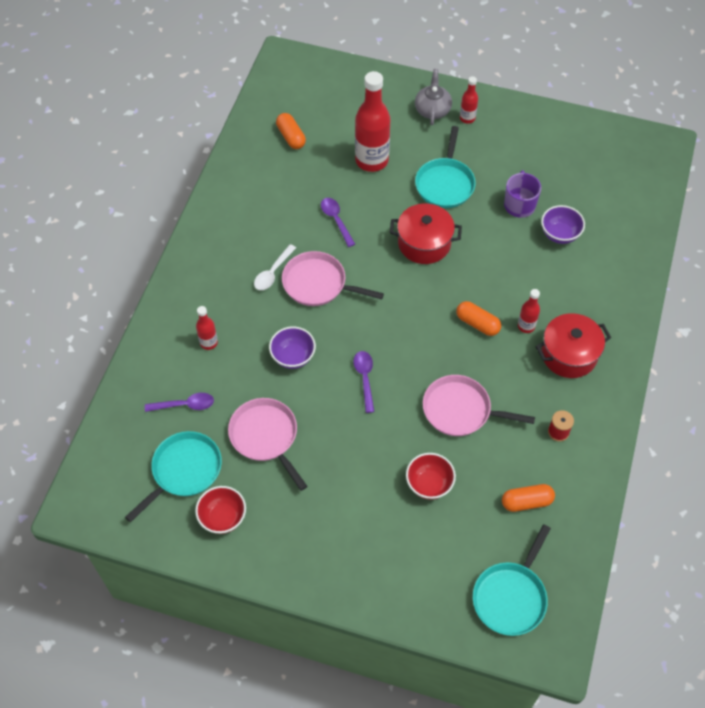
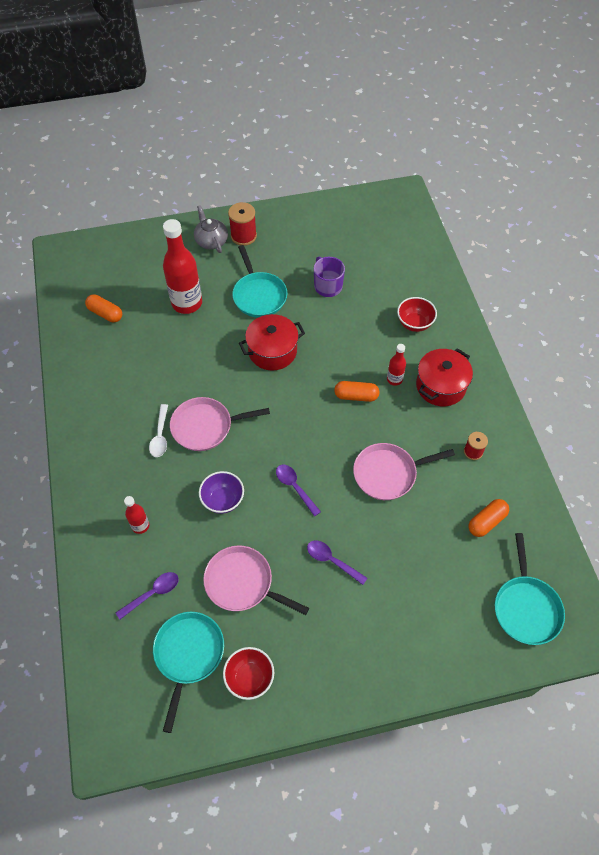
camera: 30 degrees left, 0 degrees up
purple spoon [321,198,355,247] -> purple spoon moved to [307,541,367,585]
red bowl [406,453,456,500] -> red bowl moved to [397,297,437,332]
red bottle [460,76,478,124] -> red spool [228,202,257,246]
purple bowl [541,205,585,244] -> none

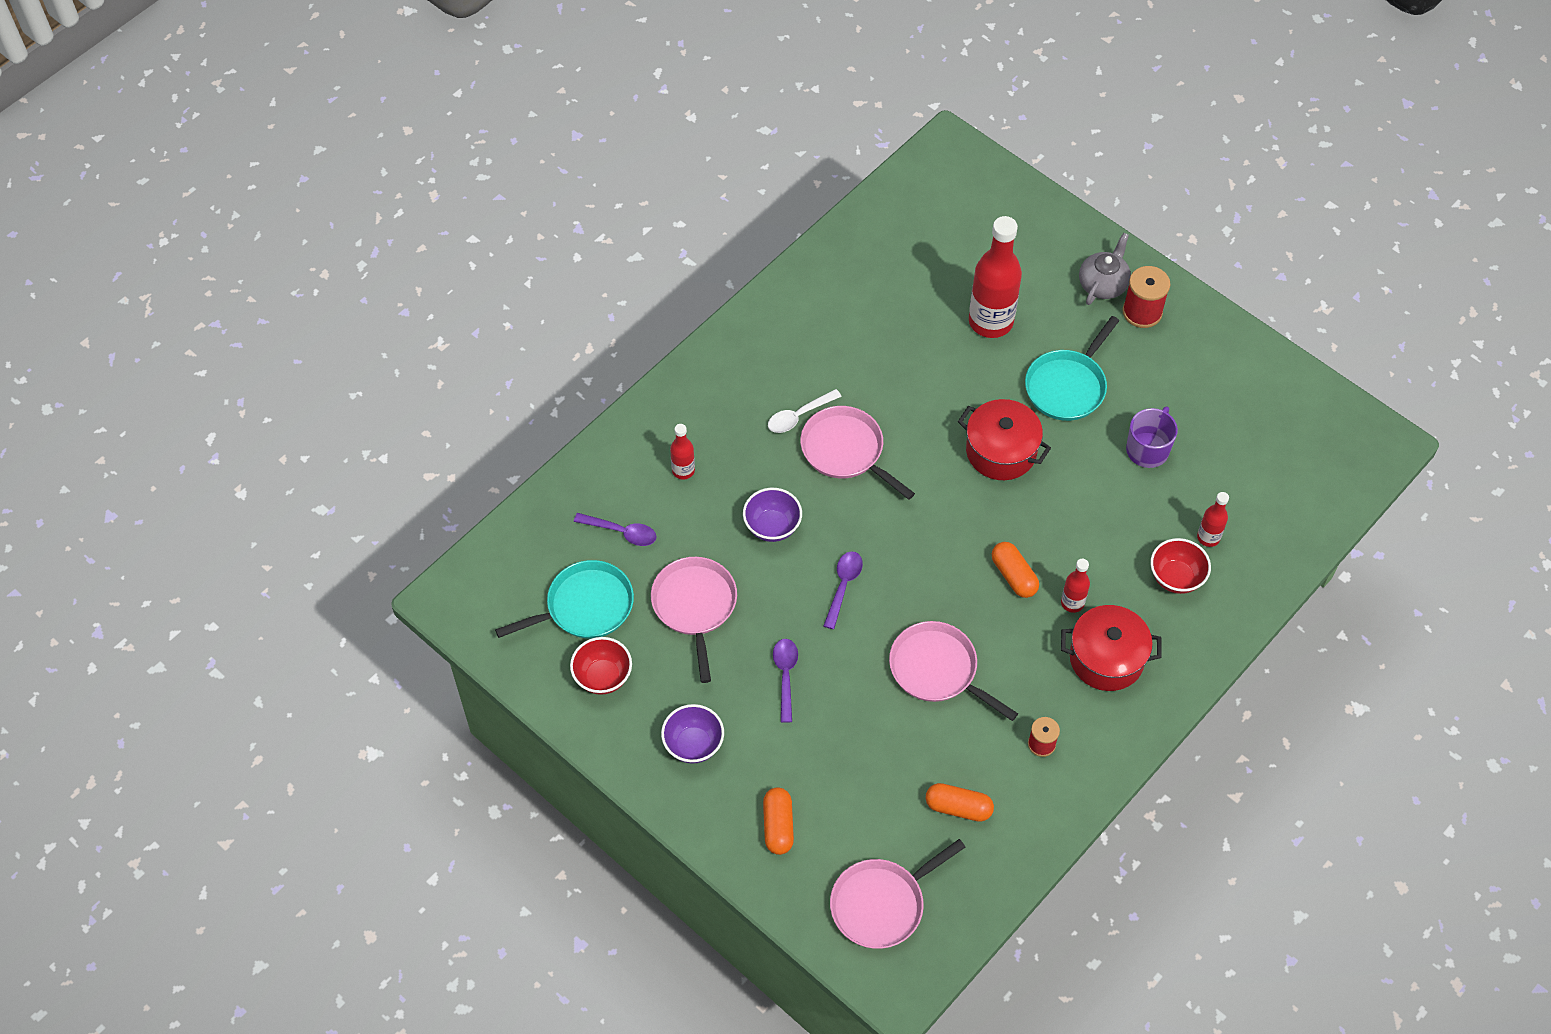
camera: 55 degrees right, 0 degrees up
orange capsule [85,294,122,322] -> orange capsule moved to [763,787,794,855]
turquoise pan [495,533,565,645] -> pink pan [830,839,965,949]
none -> purple bowl [661,704,724,764]
none -> red bottle [1197,492,1229,547]

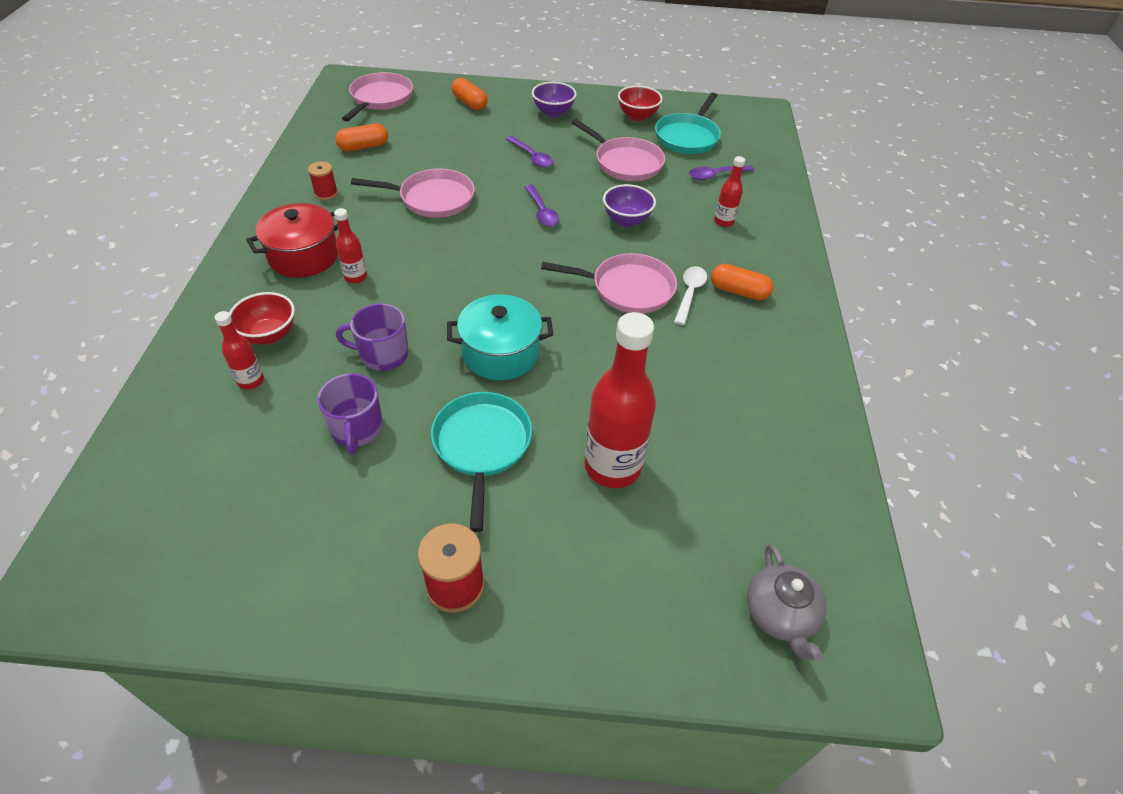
camera: 140 degrees right, 10 degrees down
red pot [958,399,1051,480] -> turquoise pot [447,295,553,380]
orange capsule [992,542,1039,598] -> orange capsule moved to [711,264,773,300]
grey teapot [1079,233,1131,305] -> grey teapot moved to [747,544,826,661]
none -> purple mug [336,303,409,371]

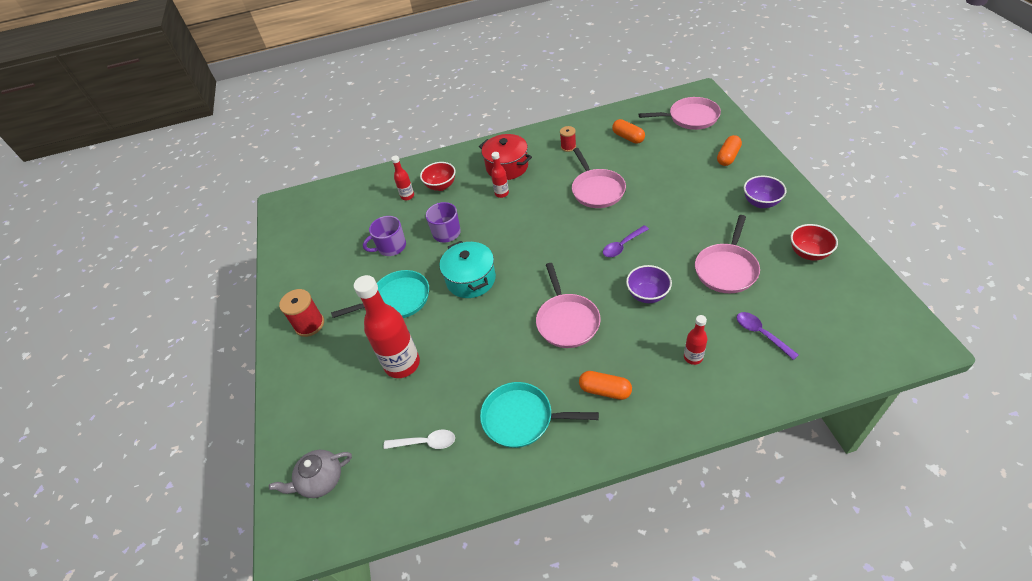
camera: 80 degrees right, 0 degrees up
purple spoon [506,136,554,168] -> none
turquoise pan [655,93,721,154] -> turquoise pan moved to [480,382,599,448]
white spoon [674,266,707,325] -> white spoon moved to [384,430,455,449]
orange capsule [711,264,773,300] -> orange capsule turned 75 degrees counterclockwise [579,371,632,400]

